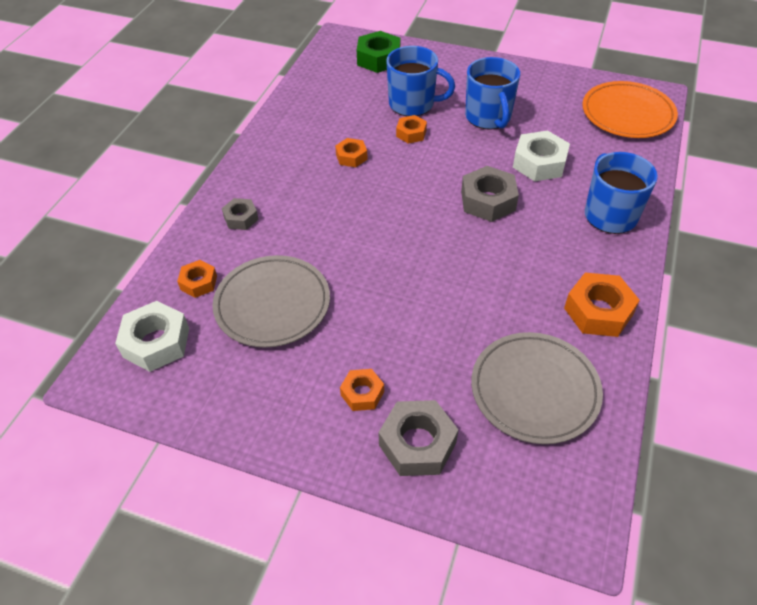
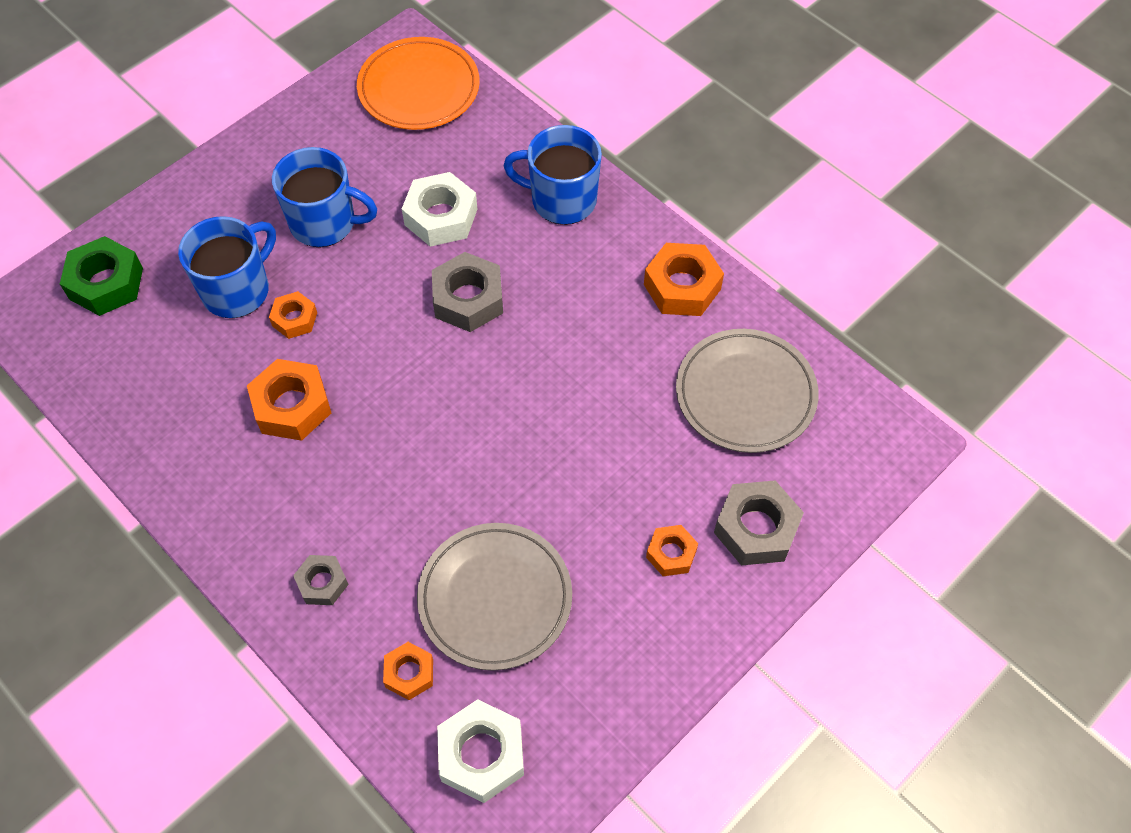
camera: 65 degrees left, 10 degrees up
orange nut [335,138,368,167] -> orange nut [247,359,331,441], size x1.69

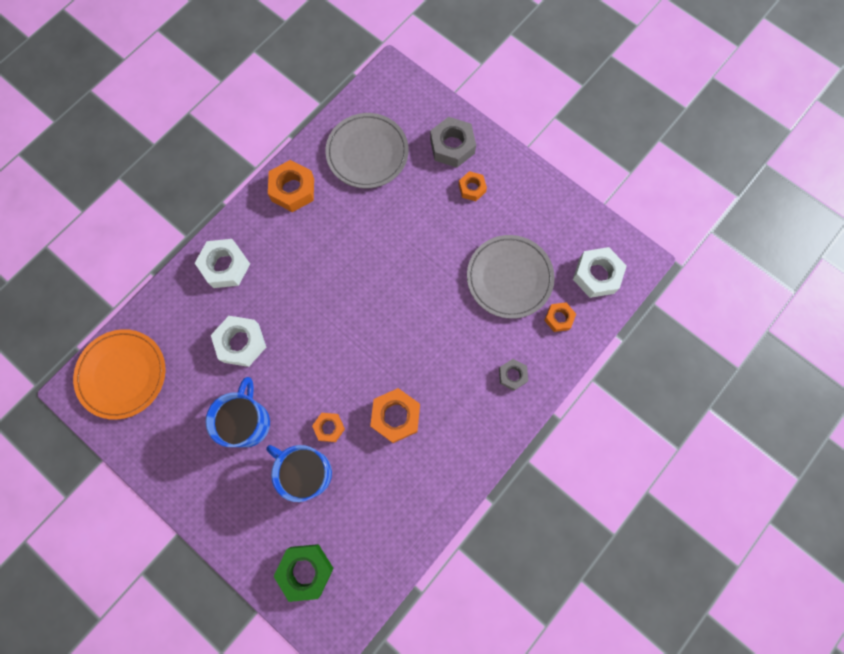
camera: 95 degrees left, 15 degrees up
grey nut [432,252,503,332] -> none
blue mug [503,125,602,225] -> white nut [195,239,250,288]

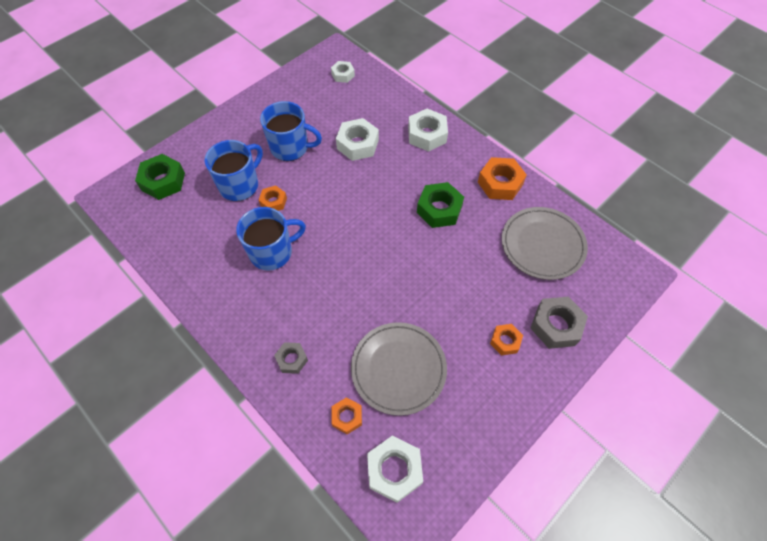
camera: 95 degrees right, 15 degrees down
orange plate [73,329,165,420] -> white nut [331,61,355,83]
orange nut [370,388,420,443] -> blue mug [236,207,306,271]
none -> green nut [417,182,464,228]

